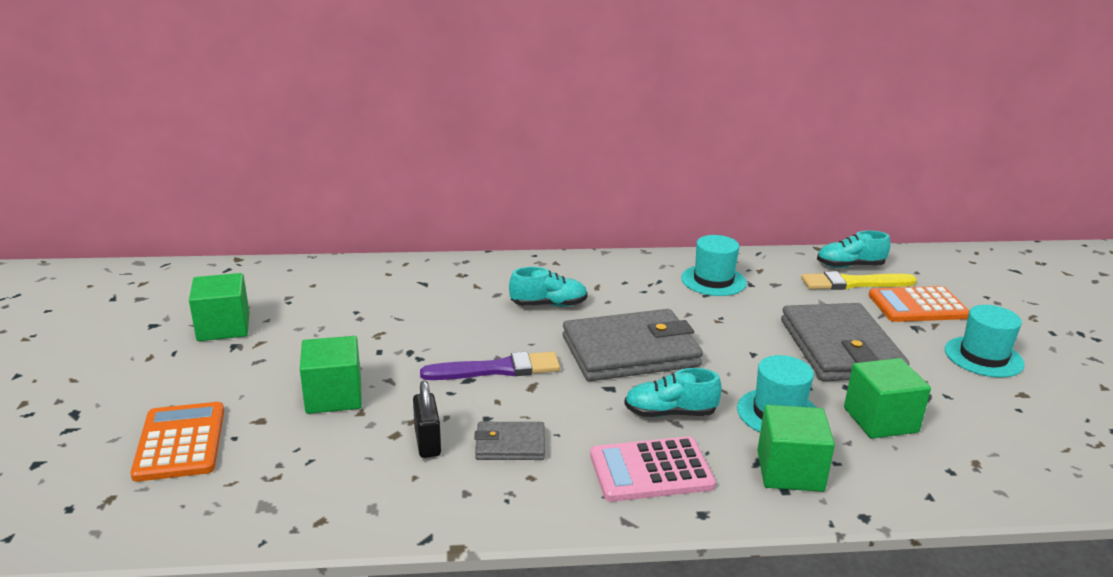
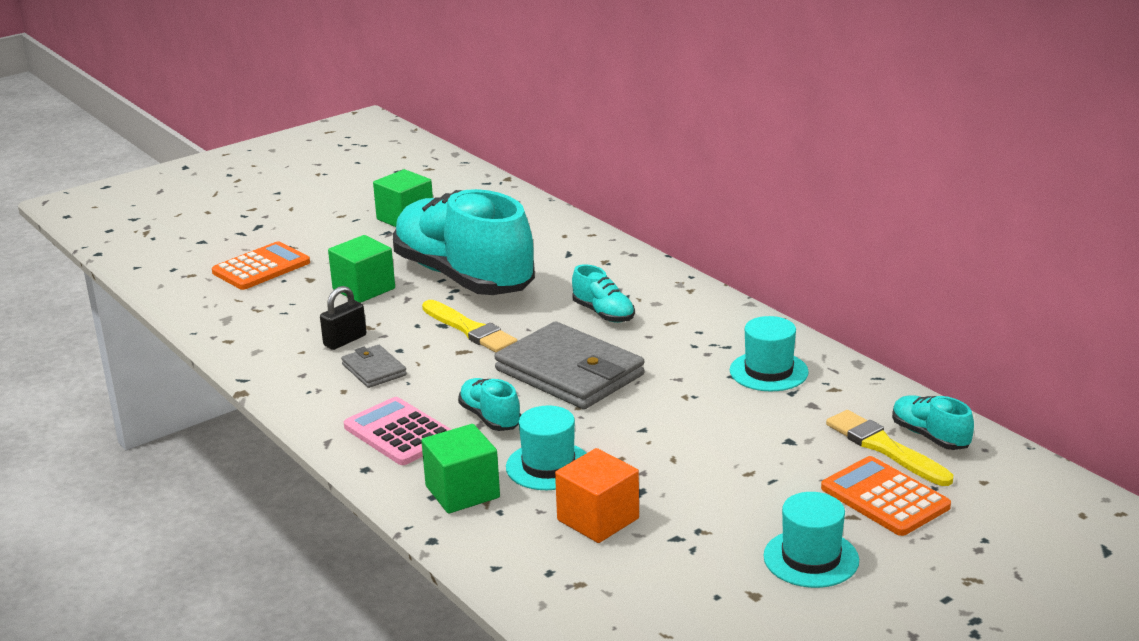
camera: 60 degrees right, 0 degrees up
purple brush [420,352,560,380] -> yellow brush [422,300,518,353]
grey wallet [781,303,909,381] -> none
green cube [844,358,931,439] -> orange cube [555,448,639,543]
none -> turquoise shoe [393,189,535,295]

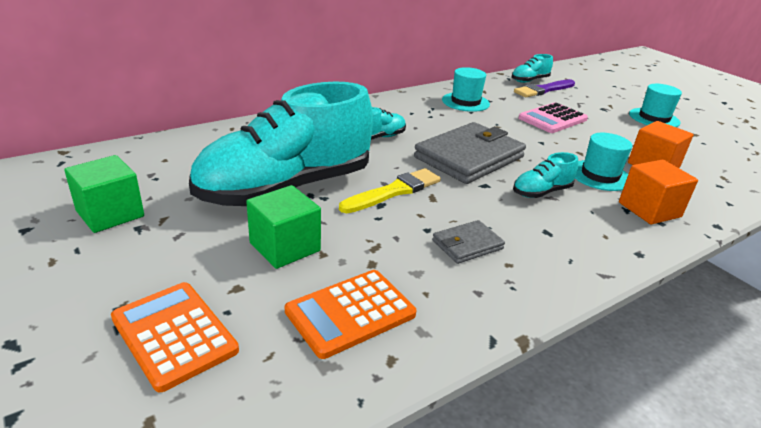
camera: 90 degrees left, 5 degrees up
black padlock [320,286,366,350] -> none
pink calculator [344,397,452,465] -> pink calculator moved to [519,102,588,133]
green cube [421,424,500,514] -> orange cube [619,160,698,225]
orange calculator [821,456,951,536] -> orange calculator moved to [285,270,416,359]
yellow brush [826,410,953,486] -> purple brush [514,79,575,97]

